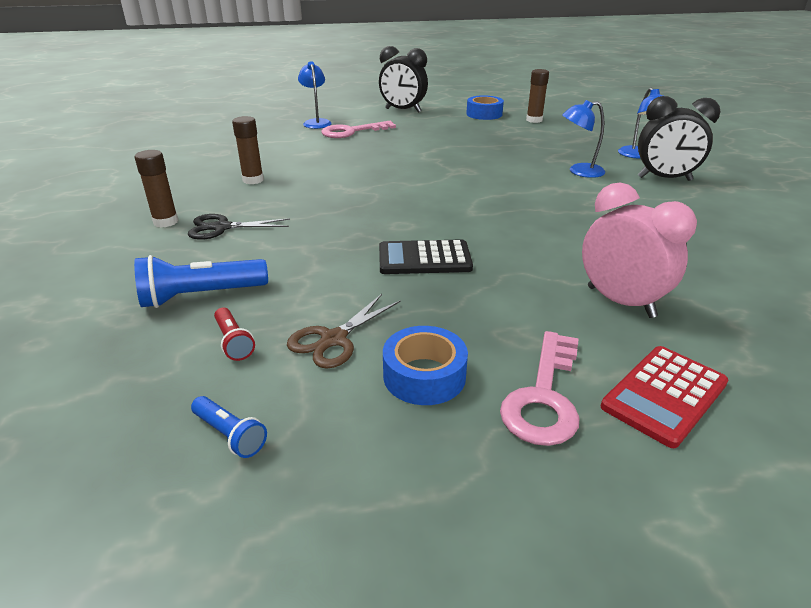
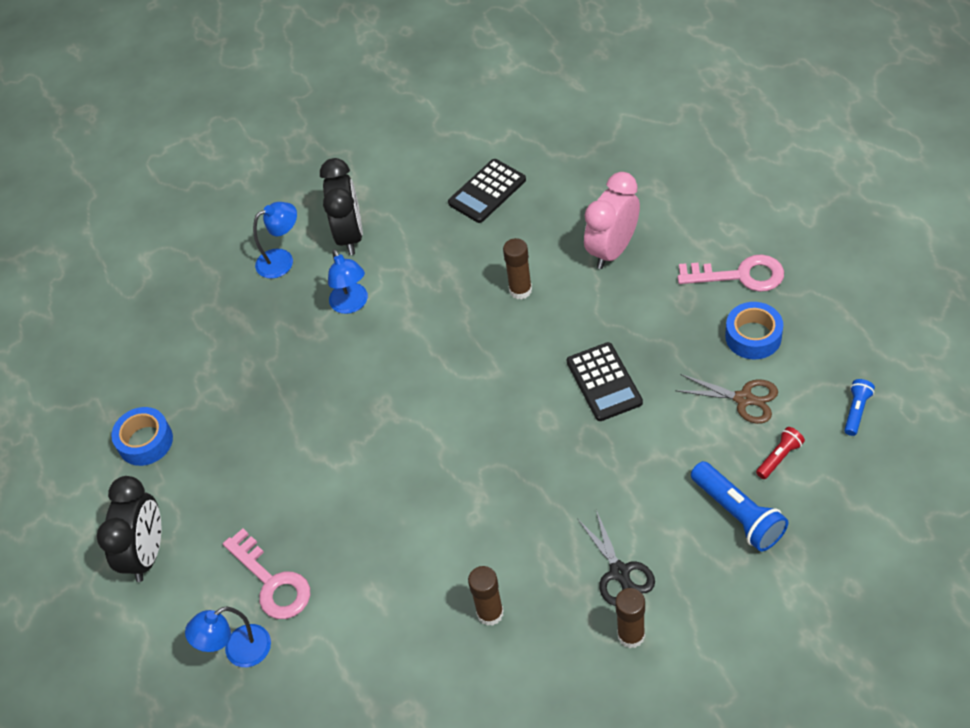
camera: 100 degrees left, 20 degrees up
brown glue stick [526,69,549,123] -> brown glue stick moved to [503,238,532,300]
red calculator [601,346,728,448] -> none
none -> black calculator [448,159,526,223]

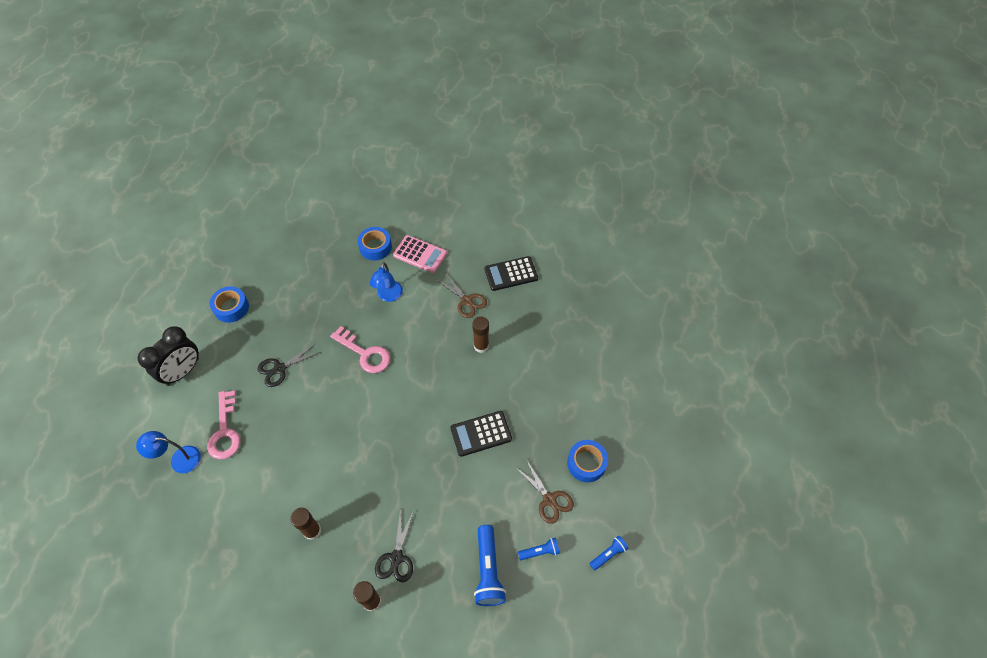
camera: 25 degrees right, 5 degrees up
blue lamp [253,202,297,279] -> blue tape [357,227,392,261]
black clock [320,158,363,255] -> pink calculator [393,235,447,273]
black calculator [567,342,643,421] -> black calculator turned 60 degrees clockwise [450,411,512,457]
pink clock [584,172,640,269] -> none
pink key [678,254,784,292] -> pink key moved to [330,326,390,373]
red flashlight [756,427,805,479] -> blue flashlight [518,538,560,560]
none -> black scissors [258,343,321,387]
none -> brown scissors [436,273,487,318]

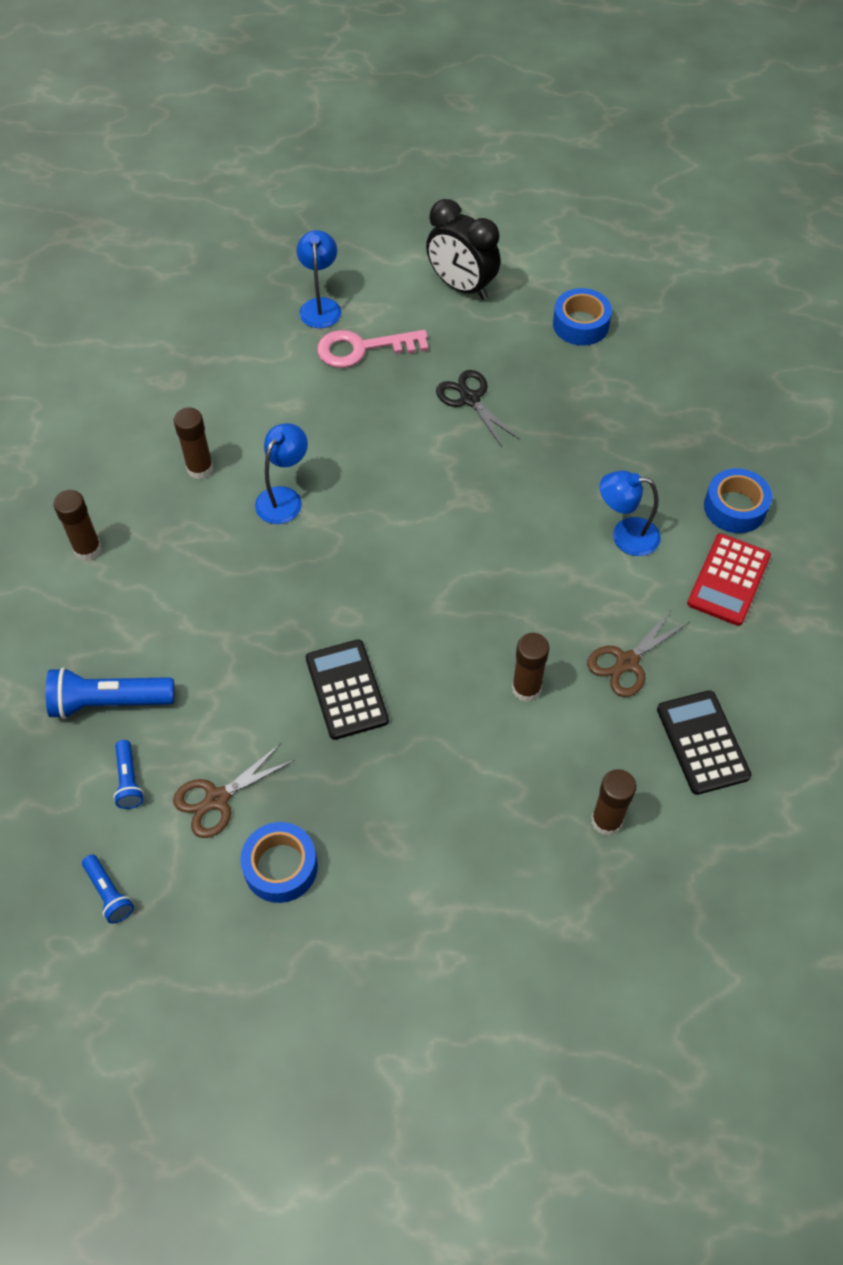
camera: 90 degrees right, 0 degrees up
pink key [330,326,390,373] -> none
black scissors [375,508,414,582] -> none
pink calculator [393,235,447,273] -> red calculator [687,533,771,626]
none -> blue lamp [255,423,308,524]
none -> brown glue stick [591,769,636,836]

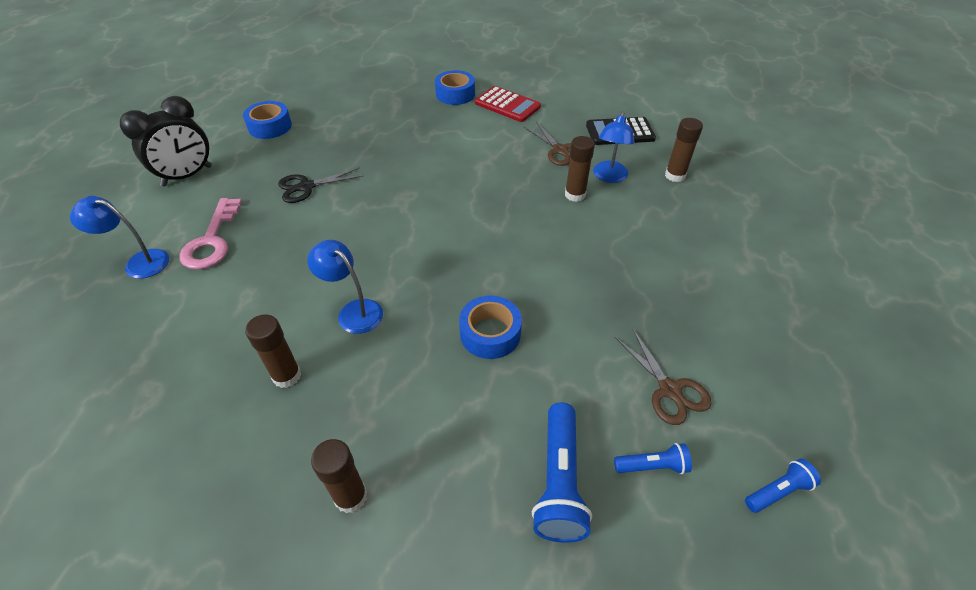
camera: 80 degrees left, 10 degrees down
blue tape [240,822,318,903] -> blue tape moved to [459,296,522,359]
black calculator [306,639,389,740] -> none
blue lamp [600,471,661,556] -> blue lamp moved to [593,111,635,183]

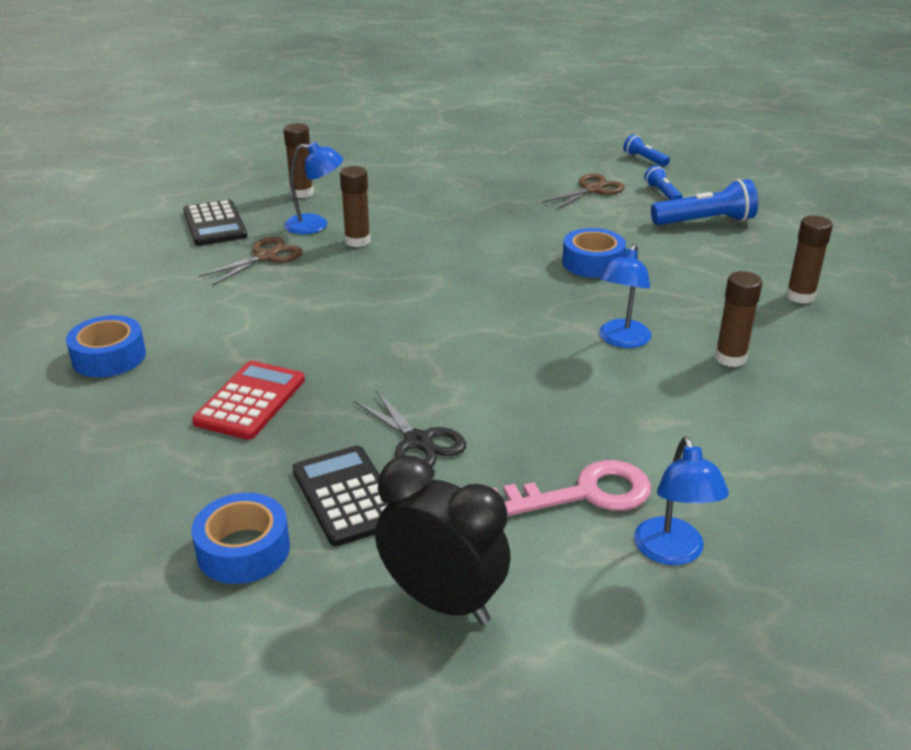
camera: 105 degrees left, 15 degrees down
red calculator [475,86,541,122] -> red calculator moved to [192,361,305,440]
none -> black calculator [293,446,389,546]

